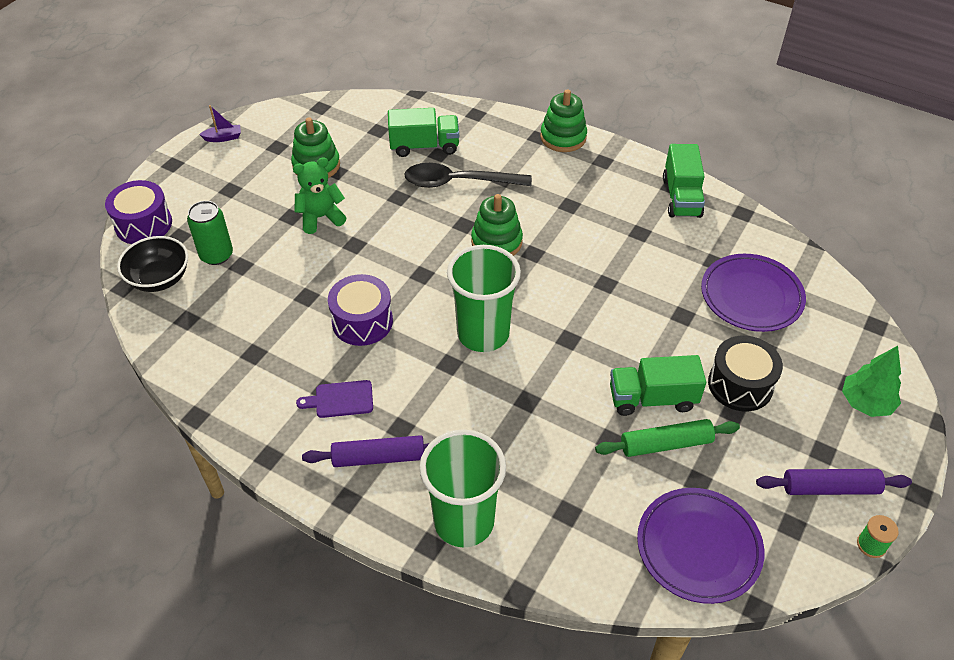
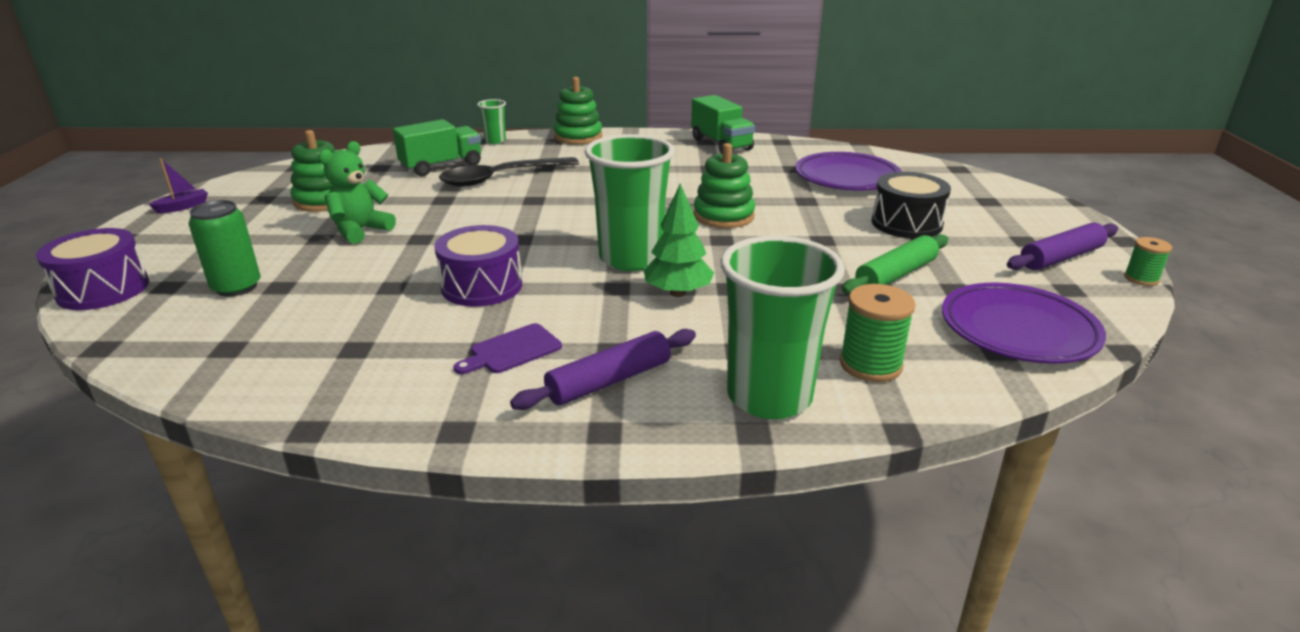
camera: 30 degrees left, 20 degrees down
black bowl [117,236,188,292] -> none
green stacking toy [471,194,523,256] -> green stacking toy moved to [693,143,755,228]
green truck [610,355,706,416] -> none
green tree [842,346,901,417] -> green tree moved to [644,183,714,297]
none -> green cup [477,99,506,144]
none -> green spool [840,284,916,382]

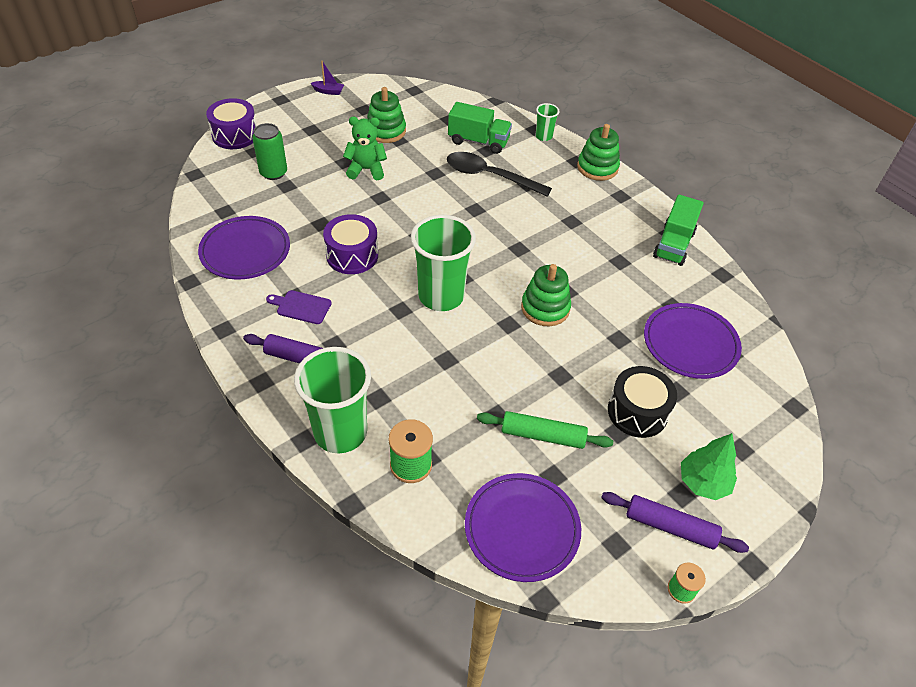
camera: 50 degrees right, 20 degrees up
green tree [644,183,714,297] -> green tree moved to [681,433,737,500]
none -> purple plate [198,216,290,279]

